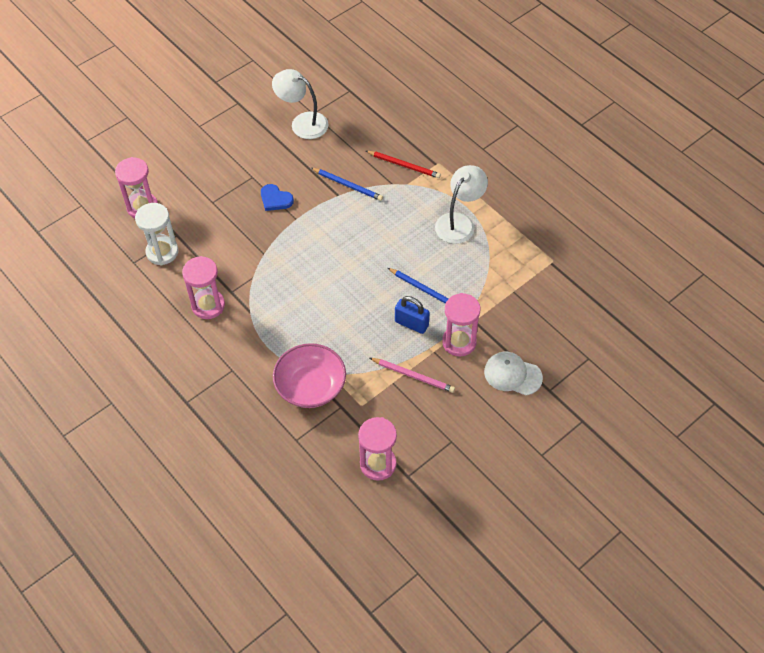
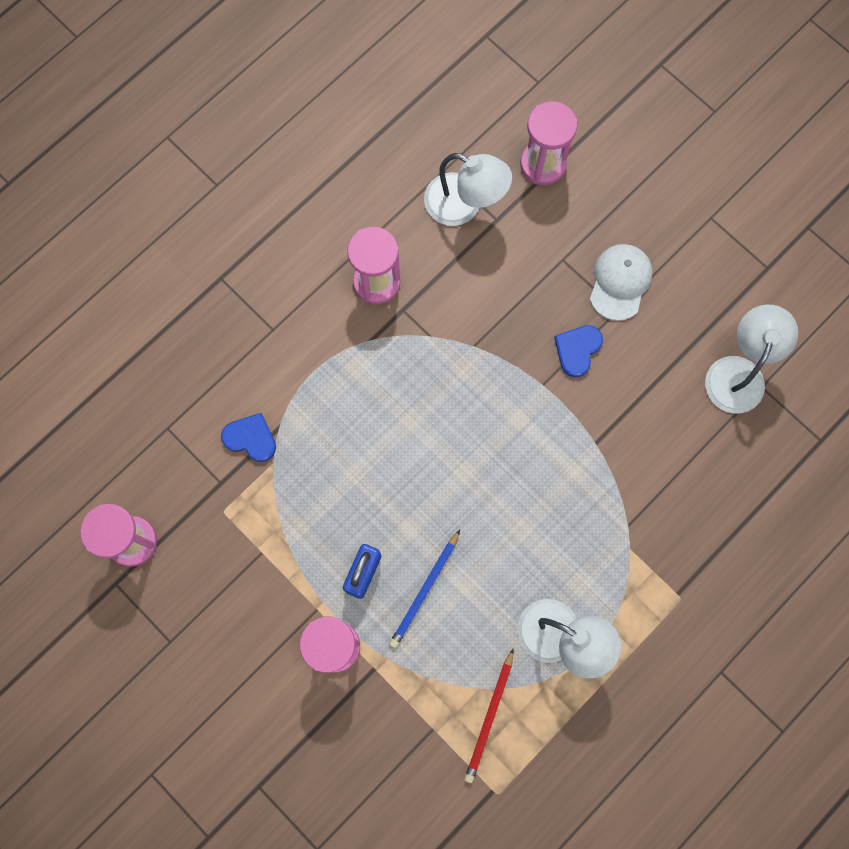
camera: 85 degrees right, 20 degrees up
white hourglass [135,203,178,266] -> white lamp [424,153,512,226]
pink bowl [273,343,346,408] -> blue heart [221,413,276,462]
blue pencil [311,168,383,201] -> none
red pencil [366,151,441,178] -> red pencil moved to [464,649,513,783]
pink pencil [370,358,455,393] -> none
white cap [484,352,543,395] -> white cap moved to [590,244,653,321]

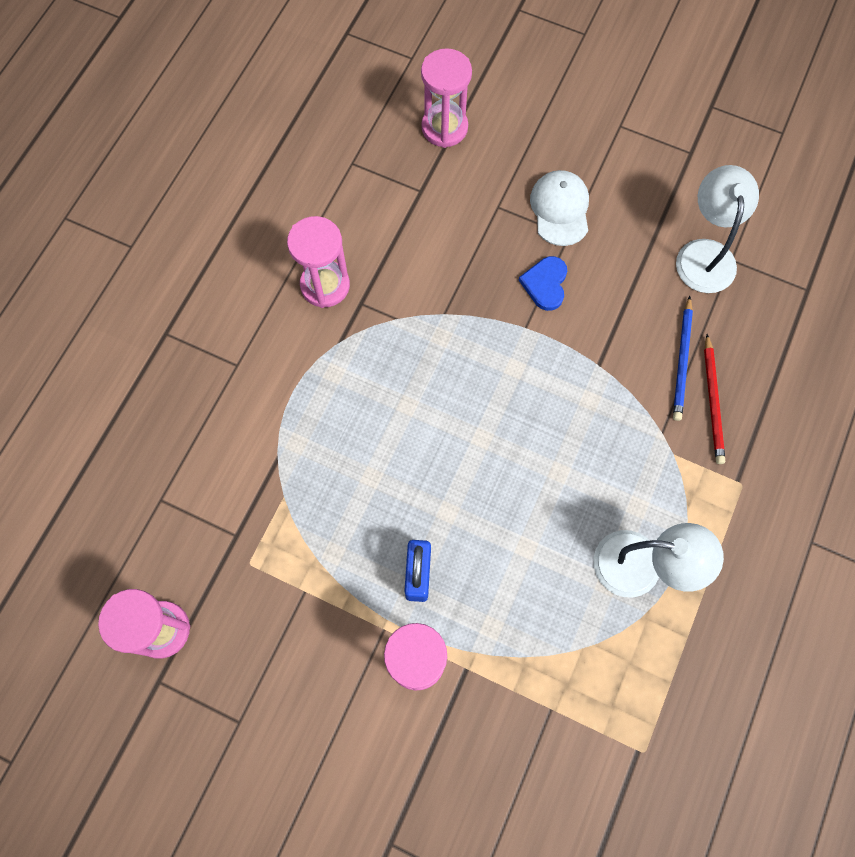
camera: 20 degrees left, 5 degrees down
blue heart [221,413,276,462] -> none
blue pencil [389,530,460,648] -> blue pencil moved to [673,296,693,421]
white lamp [424,153,512,226] -> none
red pencil [464,649,513,783] -> red pencil moved to [704,334,725,464]

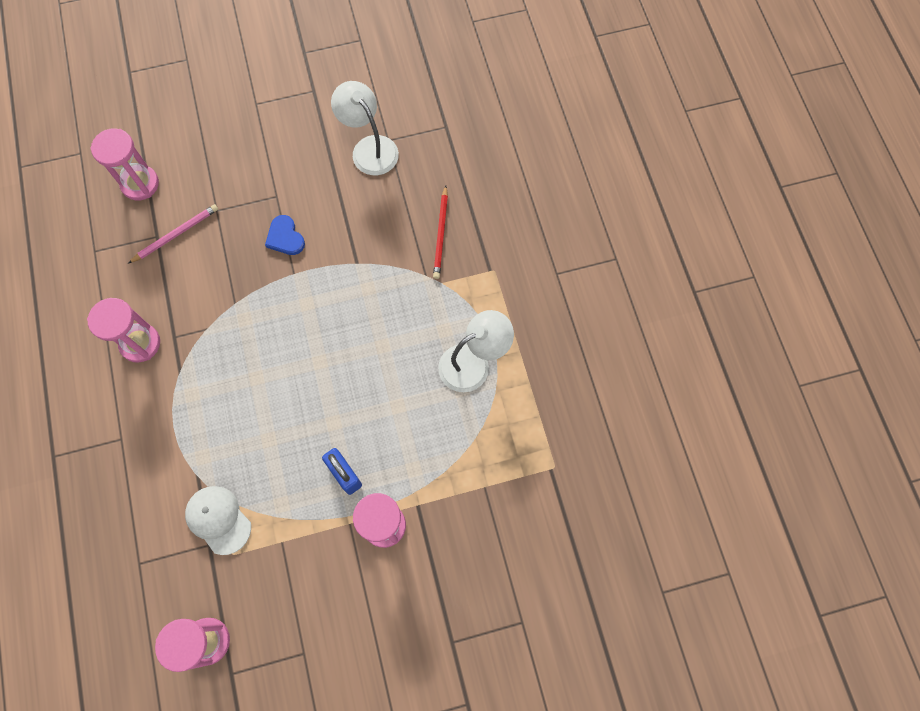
camera: 40 degrees left, 0 degrees up
white cap [530,170,589,246] -> white cap moved to [185,486,251,555]
blue pencil [673,296,693,421] -> none
red pencil [704,334,725,464] -> red pencil turned 45 degrees clockwise [433,185,448,279]
none -> pink pencil [128,204,218,264]

